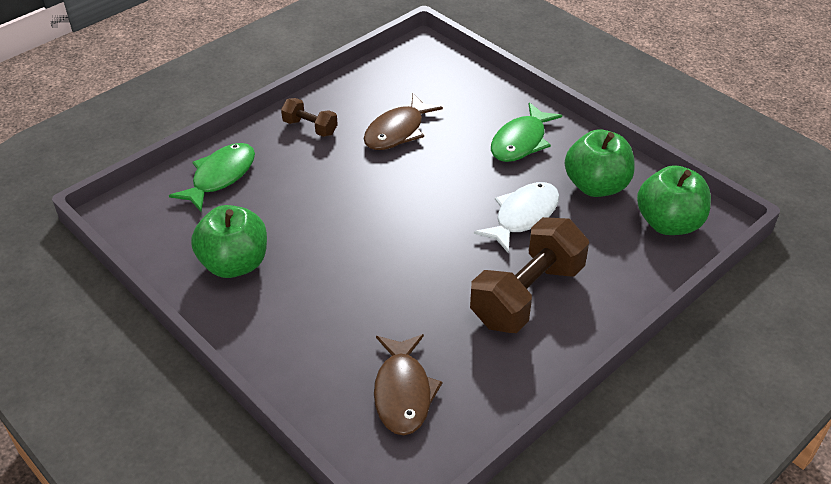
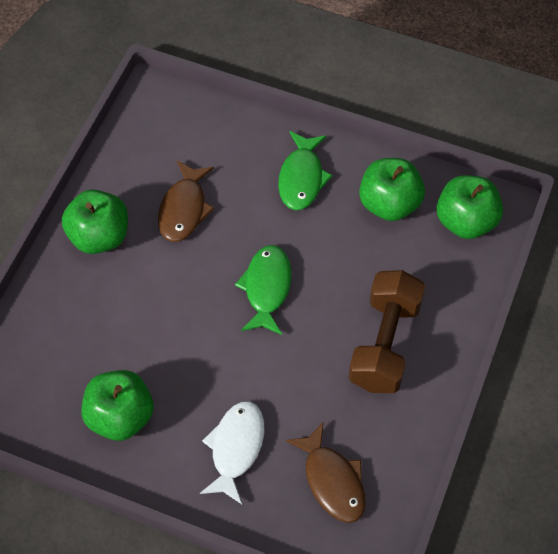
camera: 25 degrees left, 15 degrees up
green fish [169,143,255,212] -> green fish moved to [235,245,291,335]
brown dumbbell [281,98,338,137] -> green apple [62,189,128,254]
white fish [474,182,559,254] -> white fish moved to [200,401,264,504]

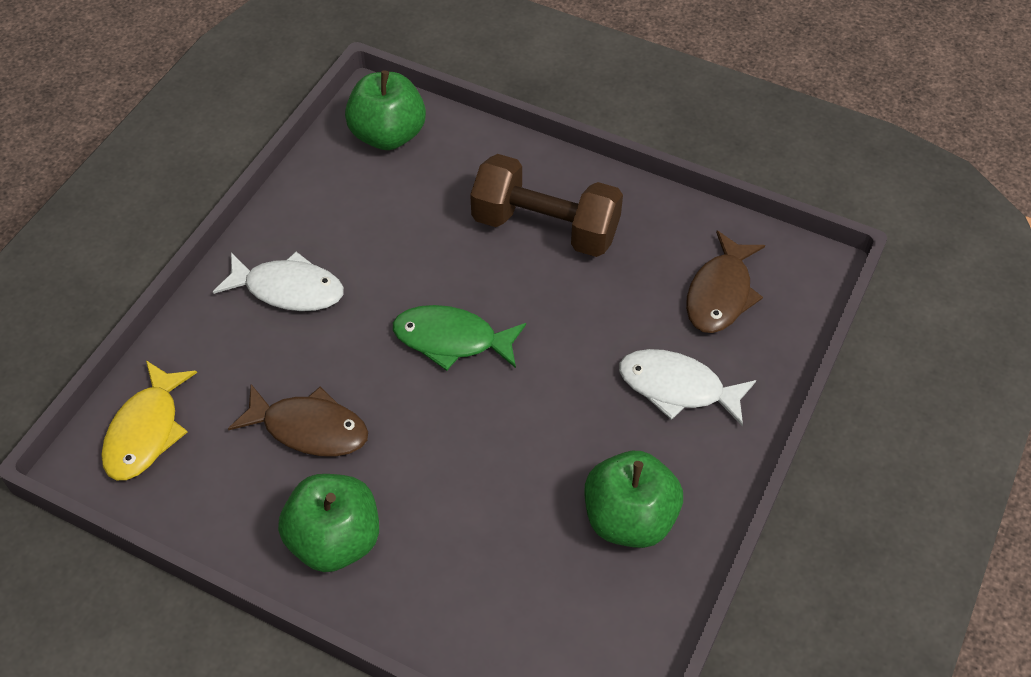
camera: 85 degrees left, 5 degrees down
green fish [278,131,333,210] -> white fish [213,252,344,311]
brown fish [286,422,365,523] -> brown fish turned 135 degrees clockwise [686,231,765,333]
green apple [359,158,425,221] -> none
none -> yellow fish [101,360,197,480]

